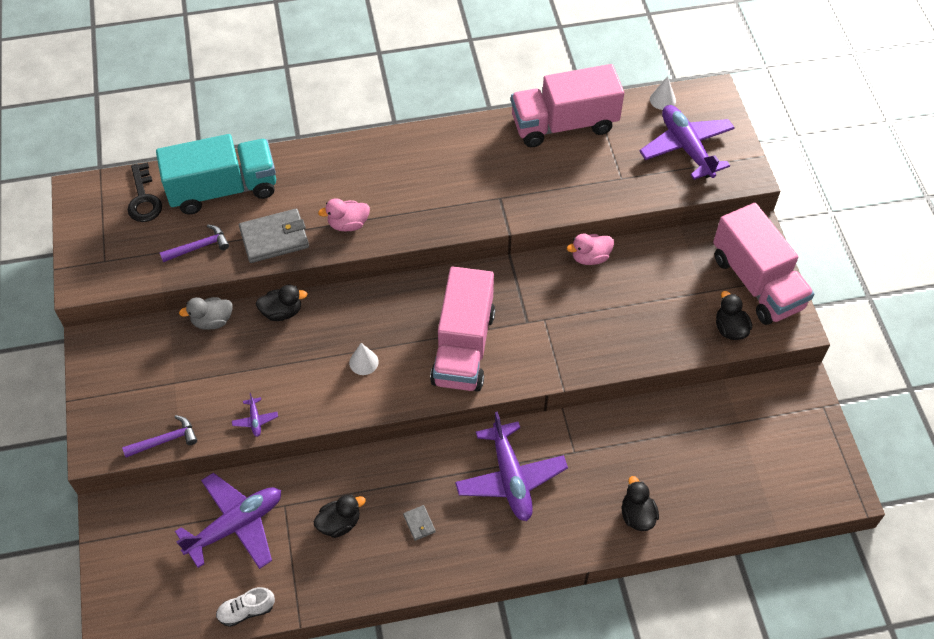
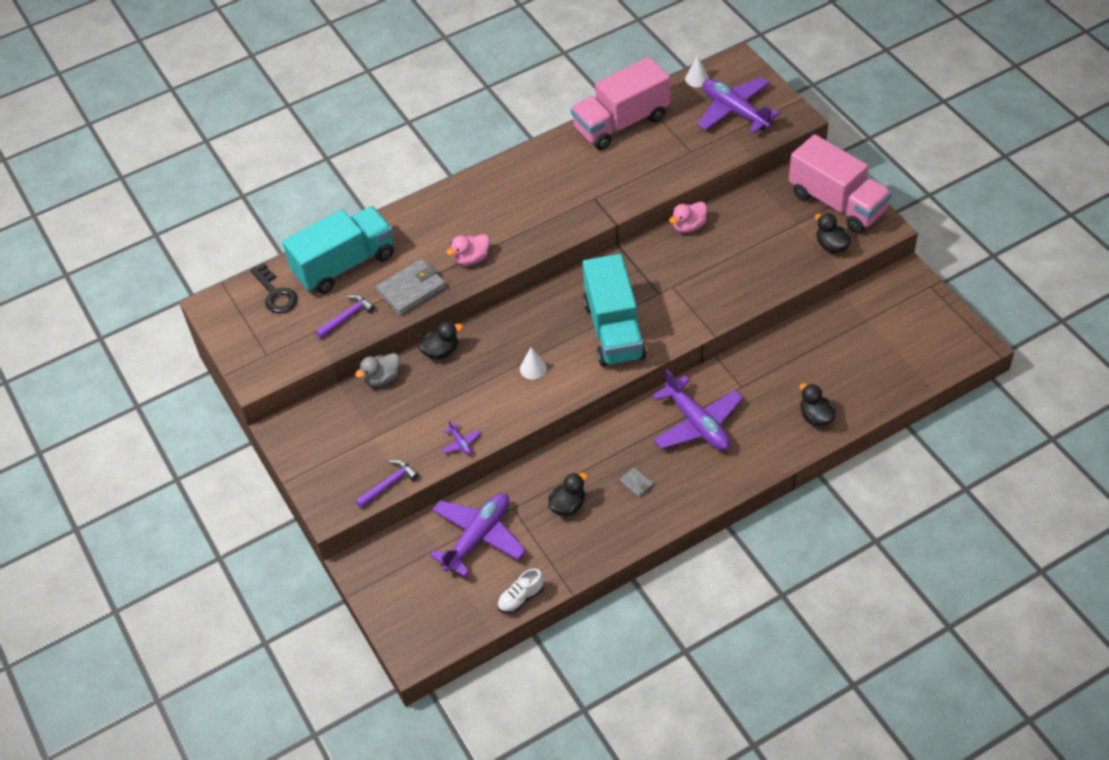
camera: 15 degrees left, 5 degrees down
pink truck [430,266,495,391] -> turquoise truck [583,254,646,366]

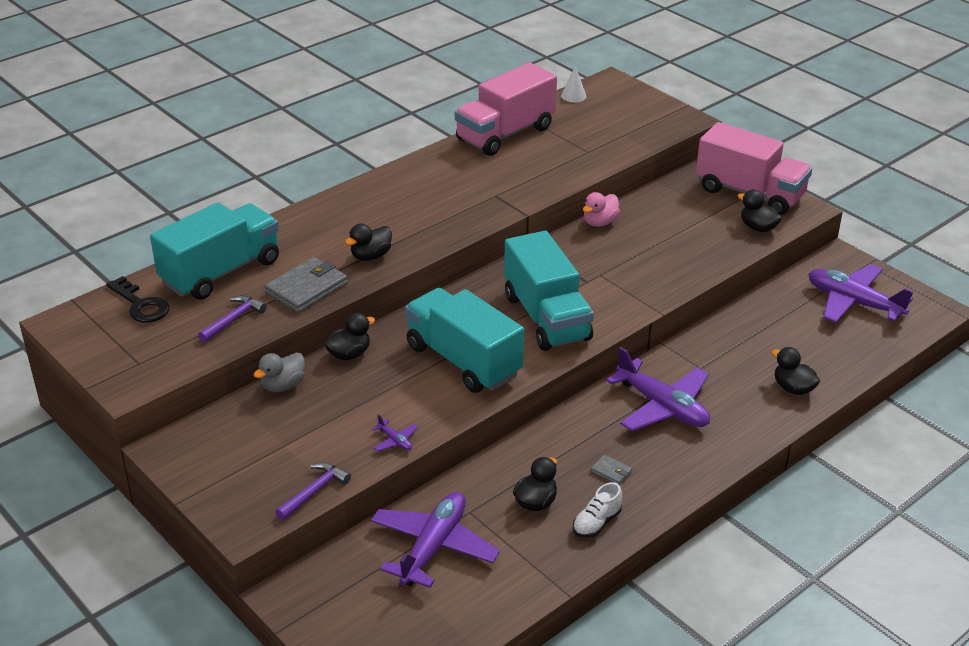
camera: 15 degrees left, 15 degrees down
pink duck [446,234,490,265] -> black duck [345,223,392,261]
white shoe [497,569,544,614] -> white shoe moved to [573,482,622,538]
white cone [520,347,547,380] -> turquoise truck [405,288,524,393]
purple plane [698,77,780,133] -> purple plane moved to [808,264,914,323]

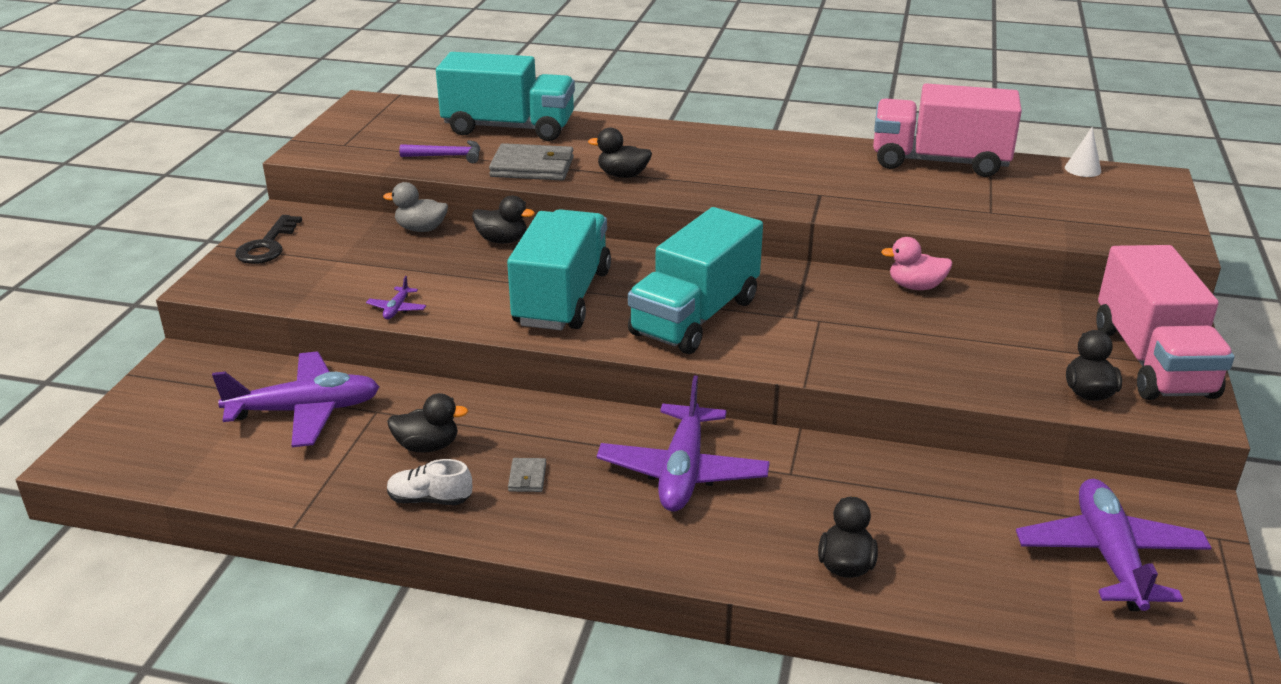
camera: 55 degrees right, 5 degrees down
black key [106,276,170,323] -> black key moved to [235,215,302,264]
purple hammer [276,462,351,520] -> none

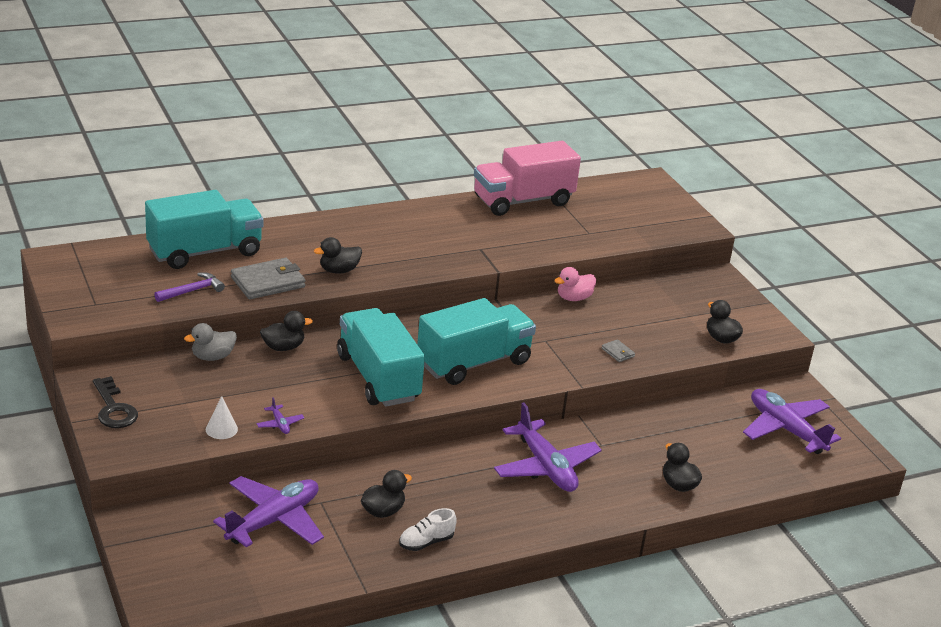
camera: 40 degrees left, 0 degrees up
grey wallet [508,458,546,492] -> grey wallet moved to [601,339,635,362]
turquoise truck [628,207,763,354] -> turquoise truck turned 120 degrees counterclockwise [417,298,536,385]
white cone [1065,127,1101,177] -> white cone moved to [206,396,238,439]
pink truck [1096,245,1234,400] -> none

